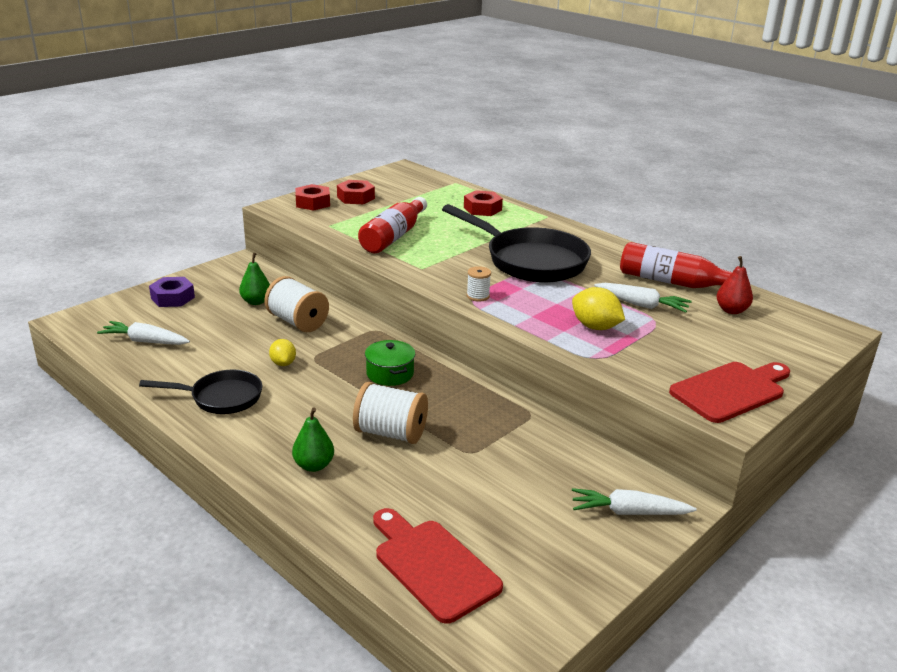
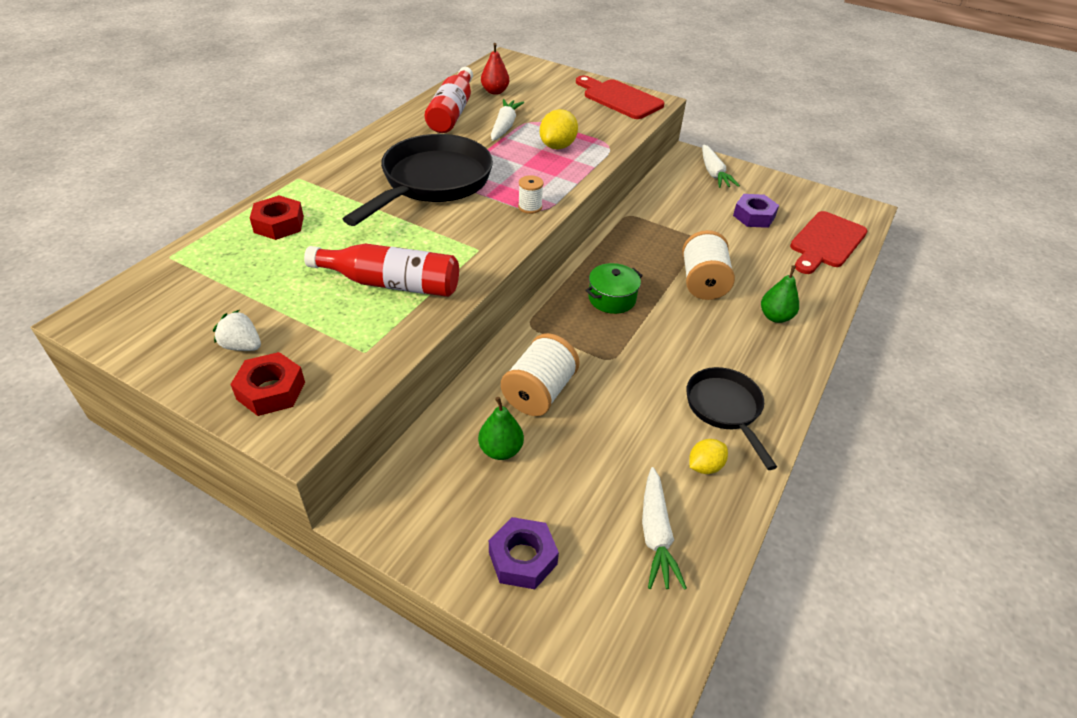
camera: 105 degrees left, 15 degrees up
yellow lemon [269,339,296,366] -> yellow lemon moved to [689,439,728,474]
red nut [337,180,375,204] -> white strawberry [213,310,261,351]
none -> purple nut [733,194,779,228]

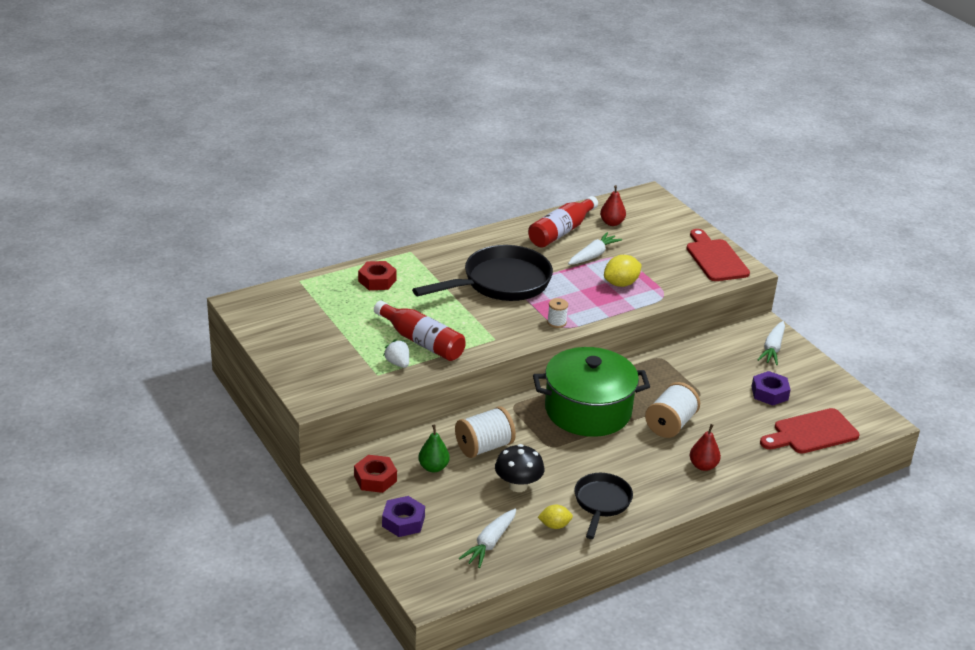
camera: 30 degrees right, 10 degrees down
white strawberry [213,310,261,351] -> white strawberry moved to [383,340,409,368]
red nut [230,352,305,416] -> red nut moved to [354,455,397,493]
green pot [585,263,643,314] -> green pot [533,347,650,437], size x2.22
green pear [761,265,799,323] -> red pear [690,424,721,471]
none -> black mushroom [495,444,544,492]

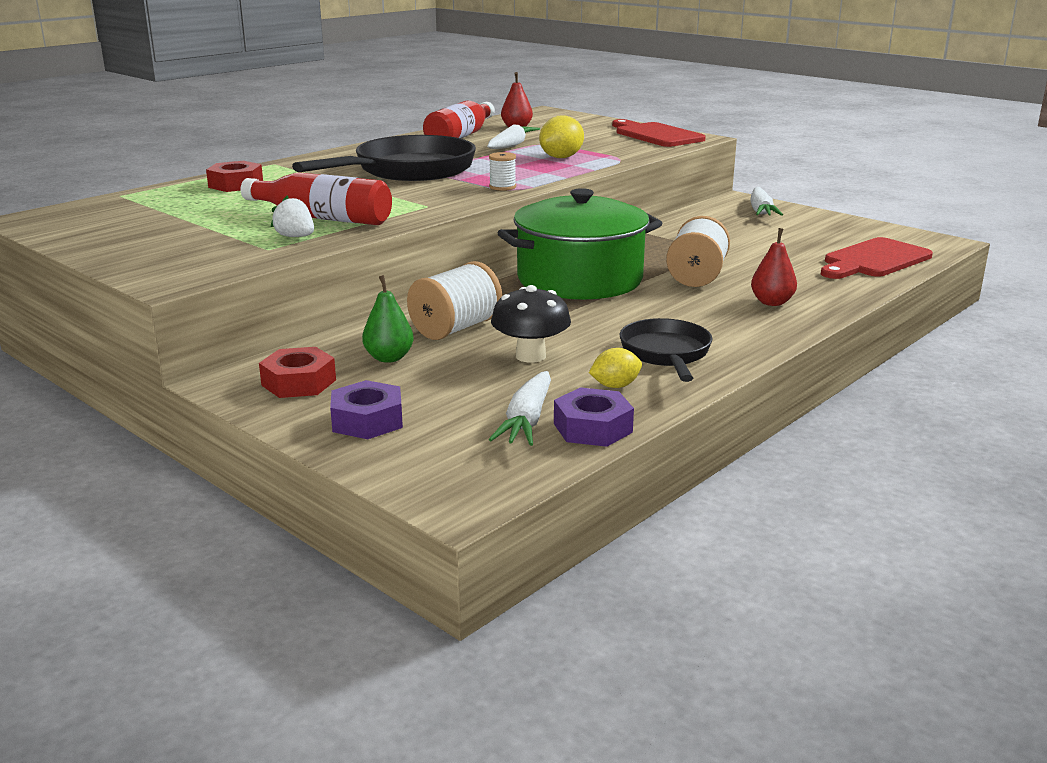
camera: 15 degrees left, 10 degrees down
purple nut [751,371,791,406] -> purple nut moved to [554,387,634,447]

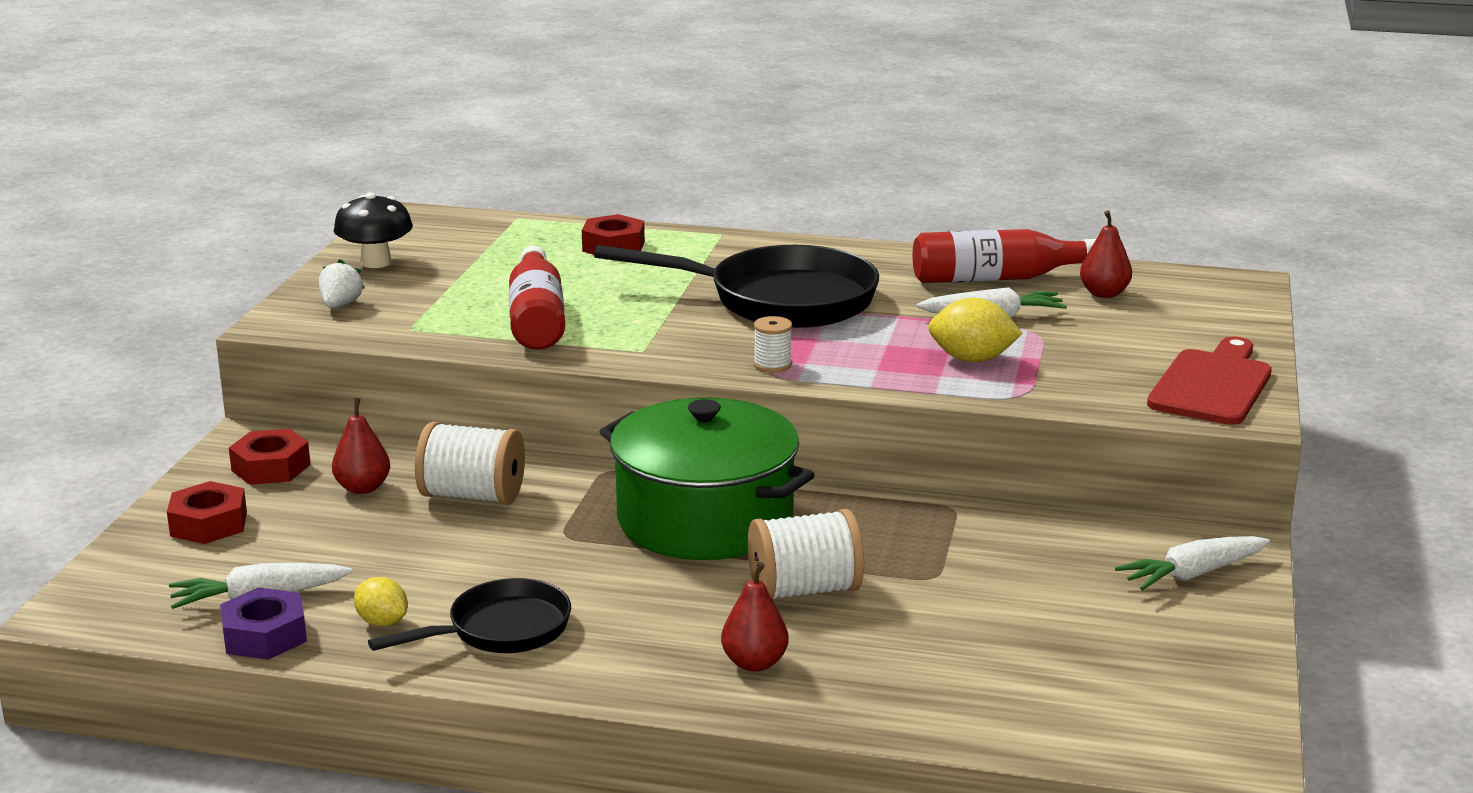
camera: 60 degrees right, 0 degrees up
white strawberry [271,196,314,237] -> white strawberry moved to [319,259,365,308]
purple nut [330,380,403,439] -> red nut [167,481,247,544]
green pear [362,275,414,363] -> red pear [332,398,390,494]
black mushroom [491,285,571,363] -> black mushroom moved to [334,192,413,268]
red cutting board [821,237,933,279] -> none

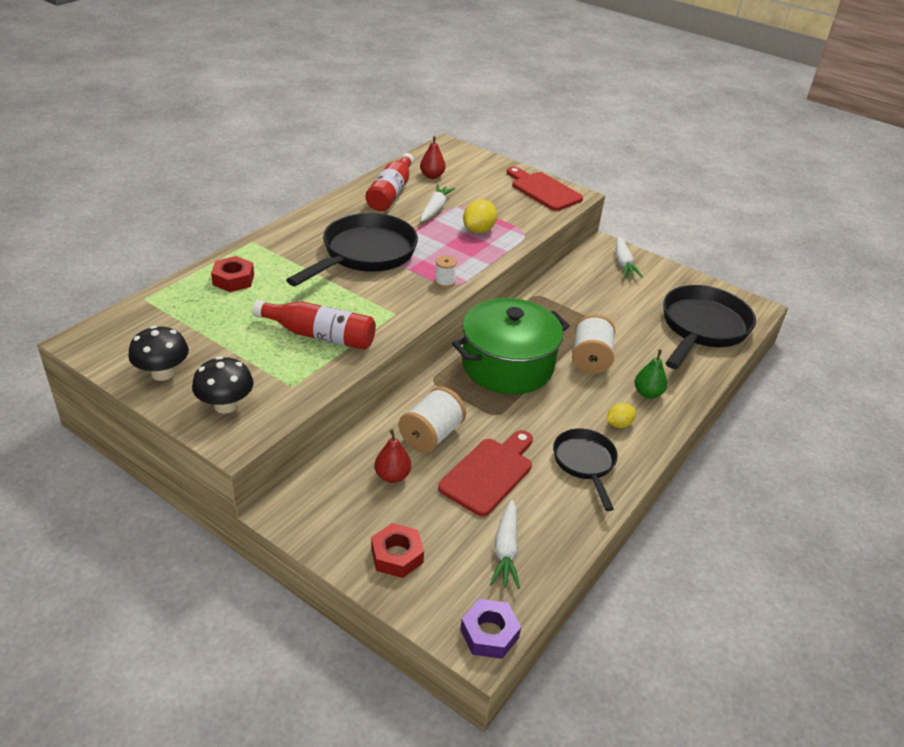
camera: 70 degrees left, 15 degrees up
purple nut [220,587,307,660] -> purple nut moved to [460,599,521,659]
red nut [229,429,311,485] -> none
white strawberry [319,259,365,308] -> black mushroom [192,356,254,414]
yellow lemon [354,577,408,626] -> yellow lemon moved to [606,403,636,428]
red pear [721,562,789,672] -> green pear [635,349,667,398]
none -> red cutting board [438,430,533,516]
none -> black pan [663,285,756,369]

